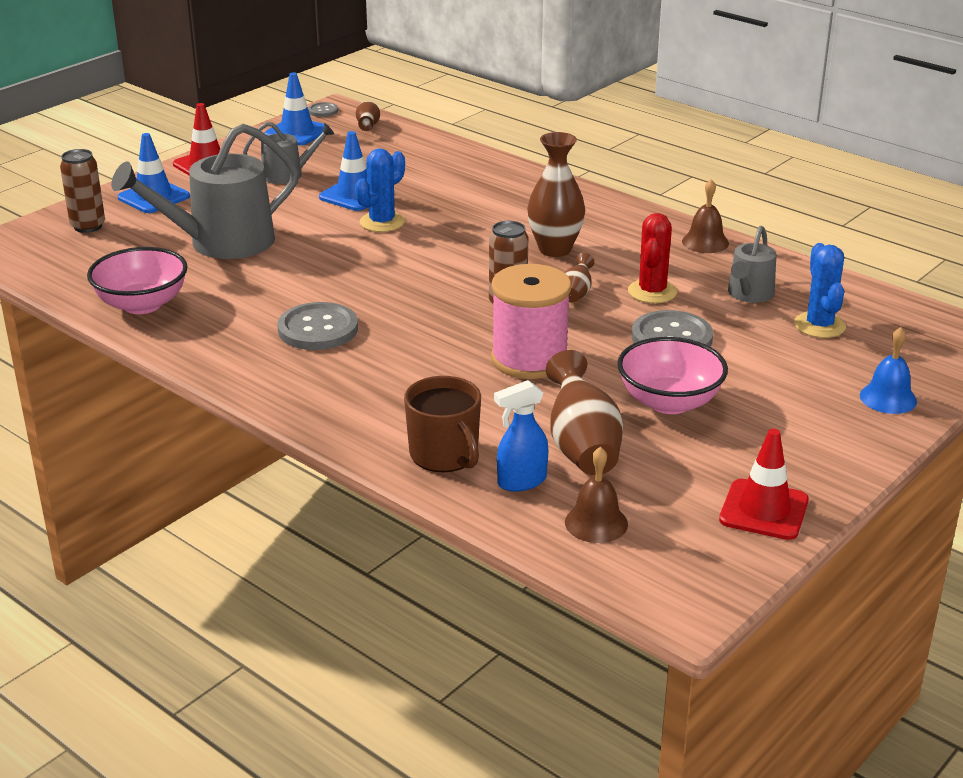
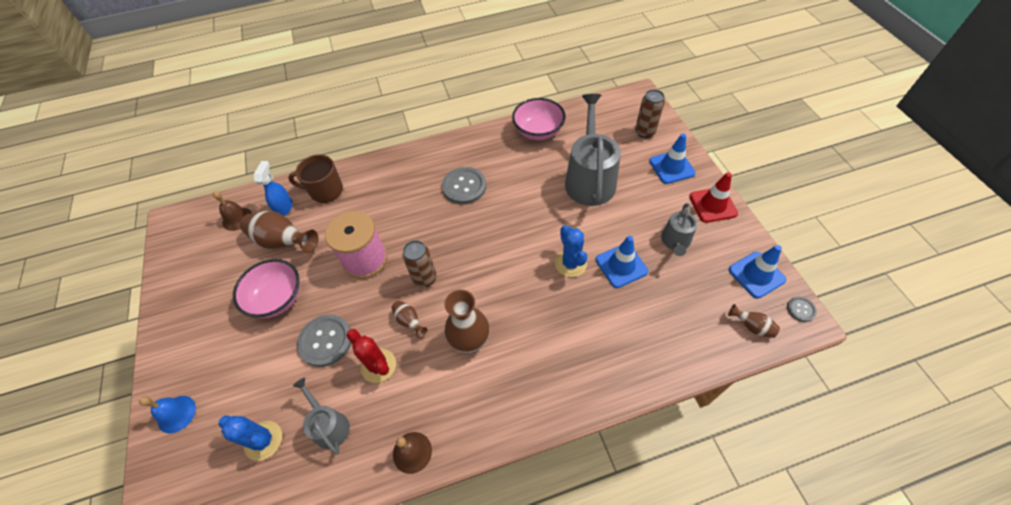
camera: 125 degrees right, 25 degrees up
red traffic cone [719,429,809,540] -> none

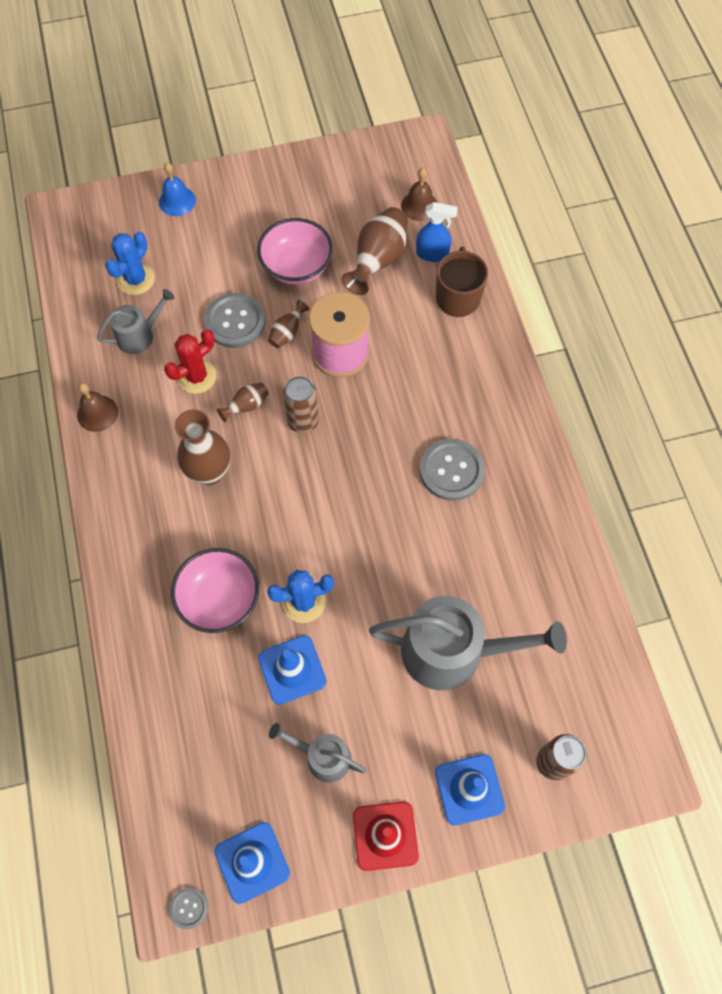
camera: 90 degrees right, 10 degrees up
pink bowl [512,98,566,140] -> pink bowl moved to [171,548,259,633]
brown vase [728,304,780,338] -> brown vase moved to [268,300,309,348]

